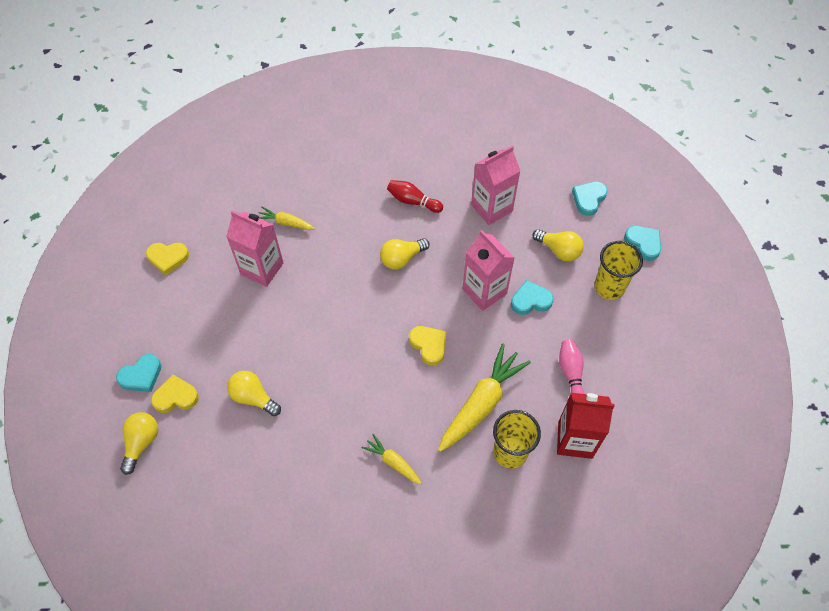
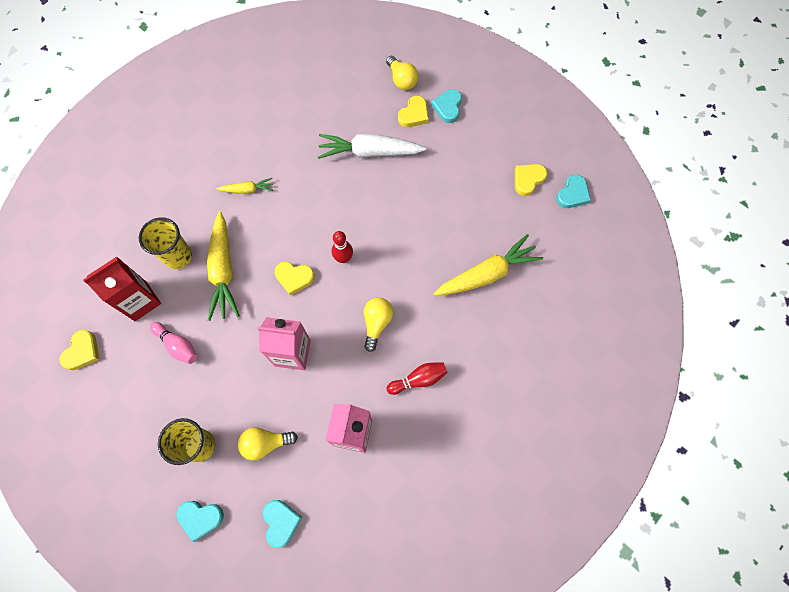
camera: 135 degrees right, 10 degrees up
pink carton [226,211,283,287] -> none
yellow light bulb [227,371,281,416] -> white carrot [318,134,426,159]
yellow carrot [259,206,315,230] -> yellow carrot [434,234,543,296], size x1.93
turquoise heart [511,280,554,315] -> turquoise heart moved to [556,174,591,208]
none -> yellow heart [60,330,99,370]
none -> red bowling pin [332,231,353,263]

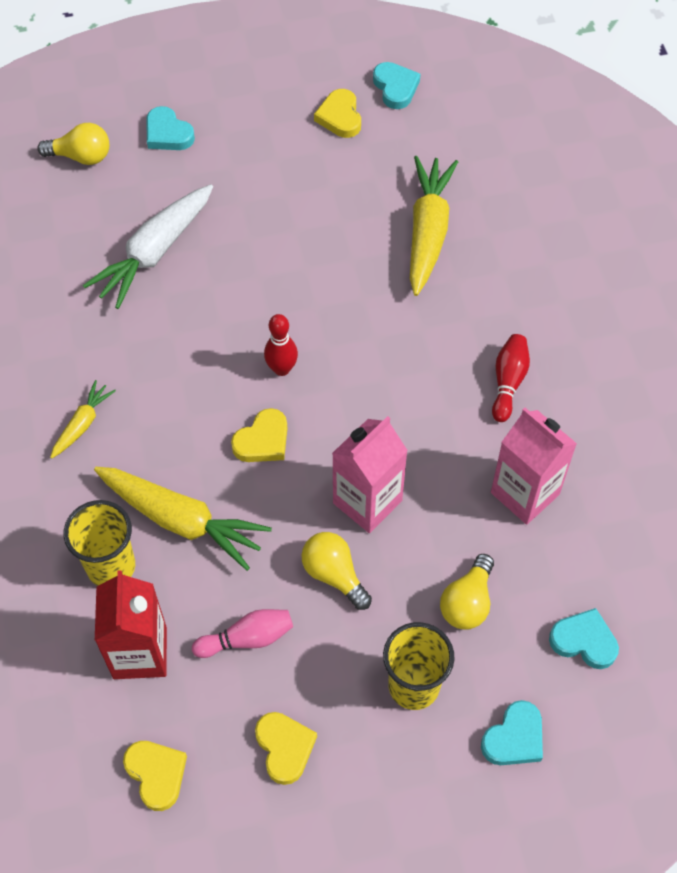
camera: 55 degrees left, 10 degrees down
yellow light bulb [364,298,393,352] -> yellow light bulb moved to [301,532,372,610]
yellow heart [398,96,429,127] -> yellow heart moved to [255,712,317,785]

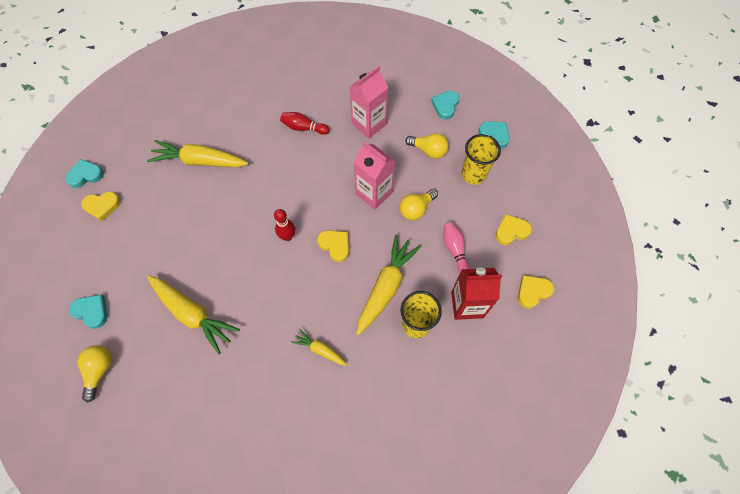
camera: 90 degrees left, 5 degrees up
white carrot [83,184,213,309] -> yellow carrot [147,275,240,354]
turquoise heart [147,106,195,150] -> turquoise heart turned 105 degrees counterclockwise [69,294,108,329]

